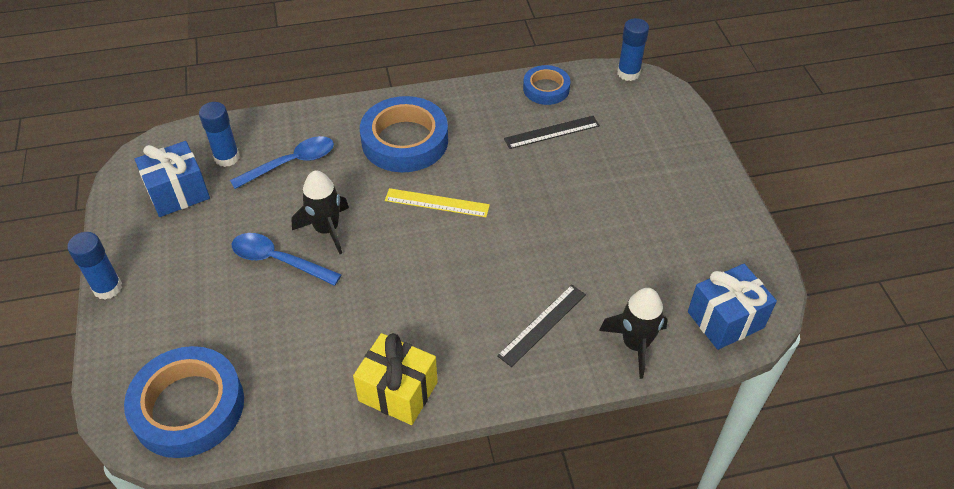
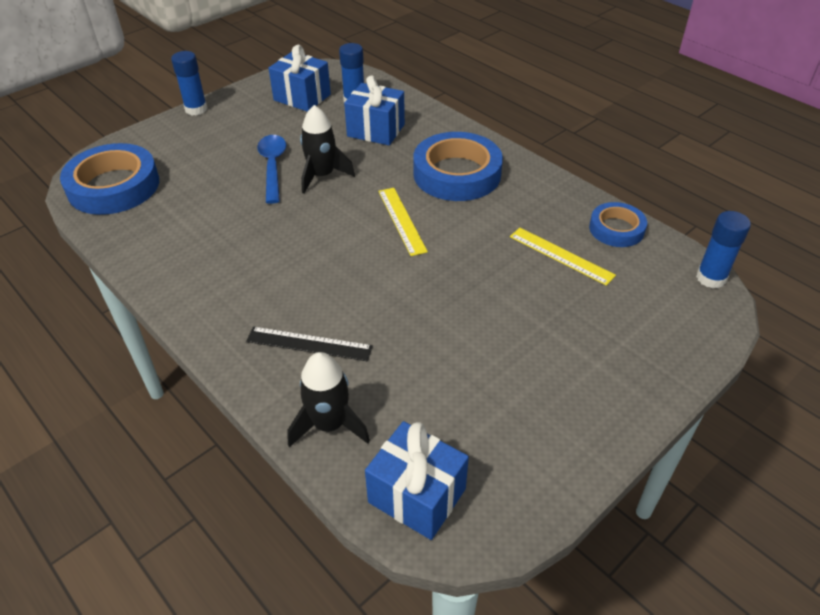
camera: 60 degrees right, 5 degrees down
blue spoon [230,136,334,189] -> blue gift [344,75,405,145]
yellow gift [353,333,438,425] -> none
black ruler [504,116,600,149] -> yellow ruler [510,228,616,286]

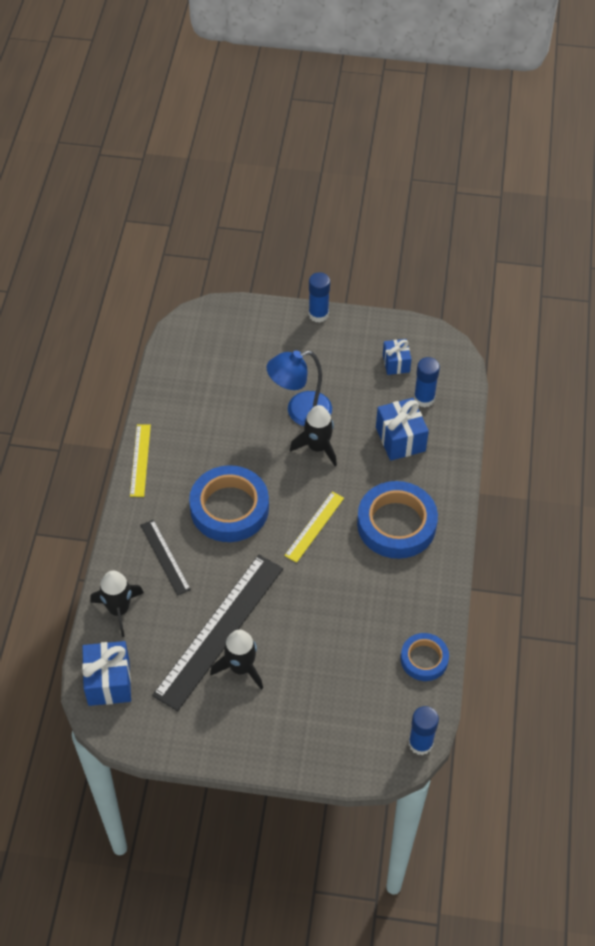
camera: 50 degrees right, 10 degrees up
blue tape [60,143,159,215] -> blue tape moved to [189,465,269,542]
blue spoon [257,135,286,204] -> blue lamp [267,351,332,426]
blue gift [269,45,331,112] -> blue gift [383,339,411,375], size x0.63
yellow ruler [510,228,616,286] -> yellow ruler moved to [130,424,151,497]
none -> black ruler [152,555,283,711]
none -> black rocket [210,630,263,690]

